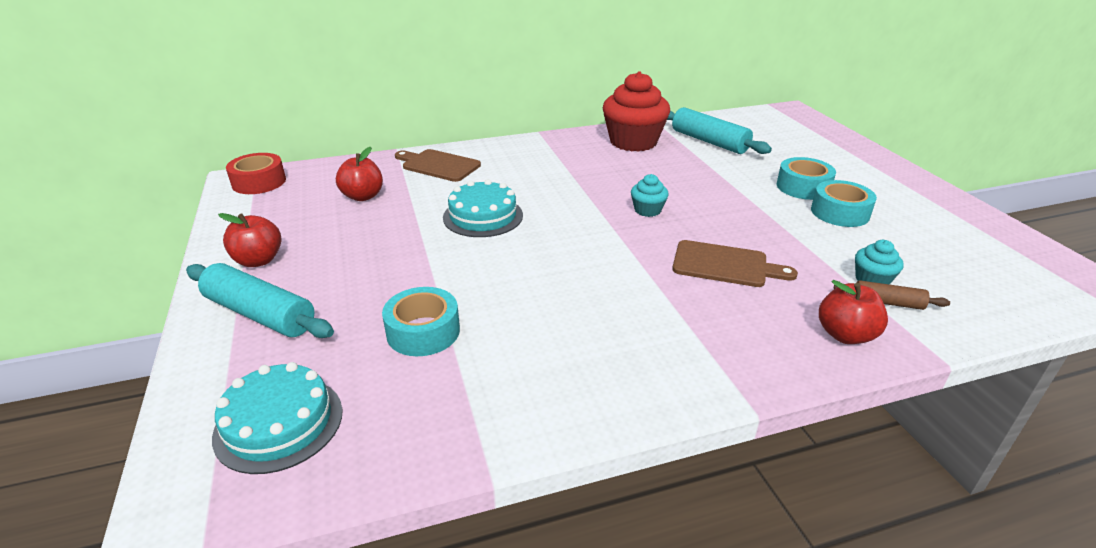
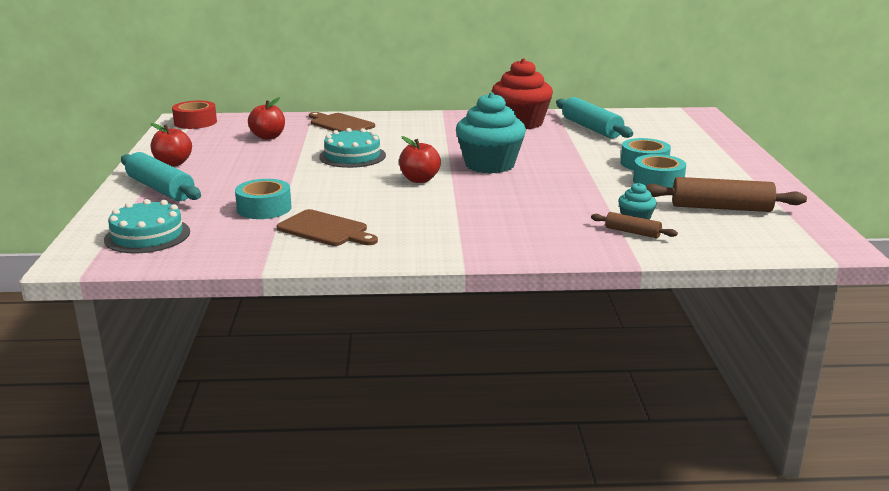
camera: 15 degrees right, 10 degrees down
turquoise cupcake [631,174,669,217] -> turquoise cupcake [456,92,526,173], size x2.16
brown cutting board [672,240,798,287] -> brown cutting board moved to [277,209,378,246]
red apple [819,280,888,344] -> red apple moved to [399,136,441,183]
none -> brown rolling pin [646,177,807,212]

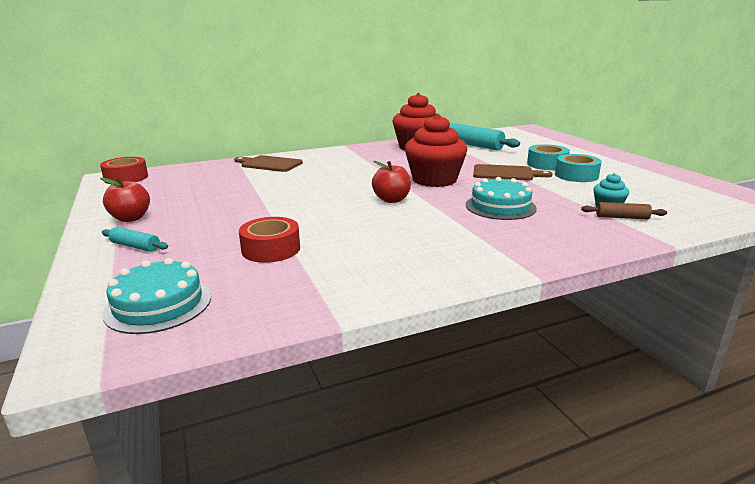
camera: 20 degrees left, 0 degrees up
turquoise rolling pin [121,152,201,201] -> turquoise rolling pin [102,227,168,252], size x0.53
turquoise tape [235,179,292,219] -> red tape [239,217,300,263]
red apple [248,97,285,140] -> none
brown cutting board [277,209,378,246] -> brown cutting board moved to [473,164,553,181]
turquoise cake [319,128,386,168] -> turquoise cake moved to [466,177,537,220]
turquoise cupcake [456,92,526,173] -> red cupcake [405,114,468,187]
brown rolling pin [646,177,807,212] -> none

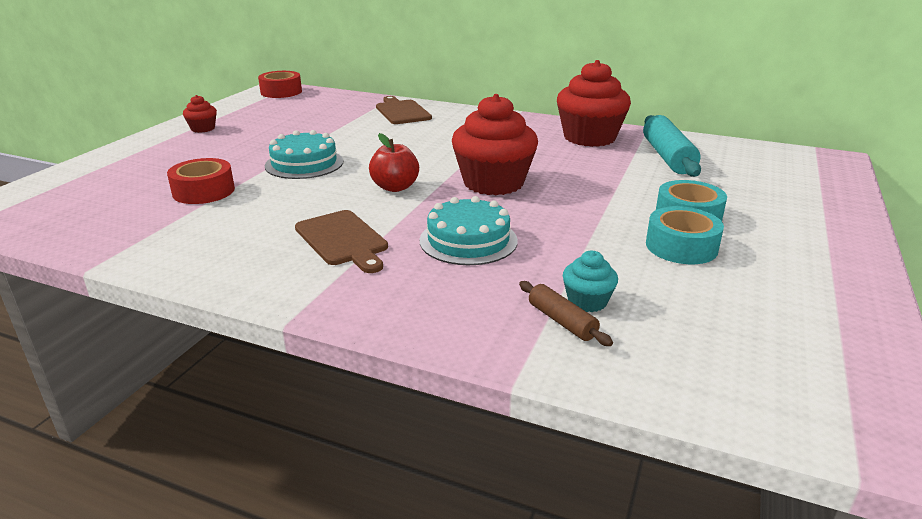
camera: 45 degrees right, 5 degrees up
red apple [100,177,150,222] -> red cupcake [183,95,217,133]
turquoise rolling pin [102,227,168,252] -> none
turquoise cake [102,258,211,334] -> turquoise cake moved to [265,130,343,179]
brown cutting board [473,164,553,181] -> brown cutting board moved to [295,210,388,273]

